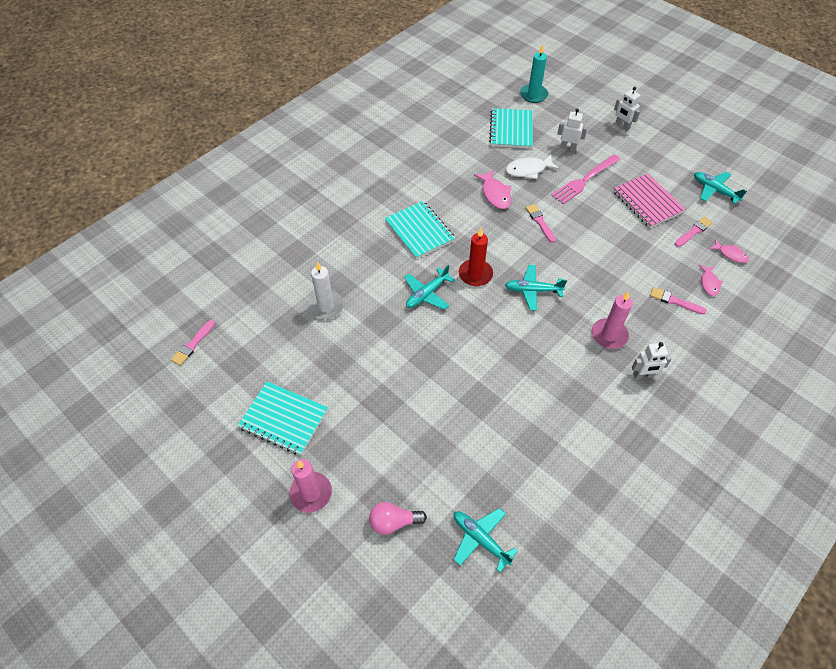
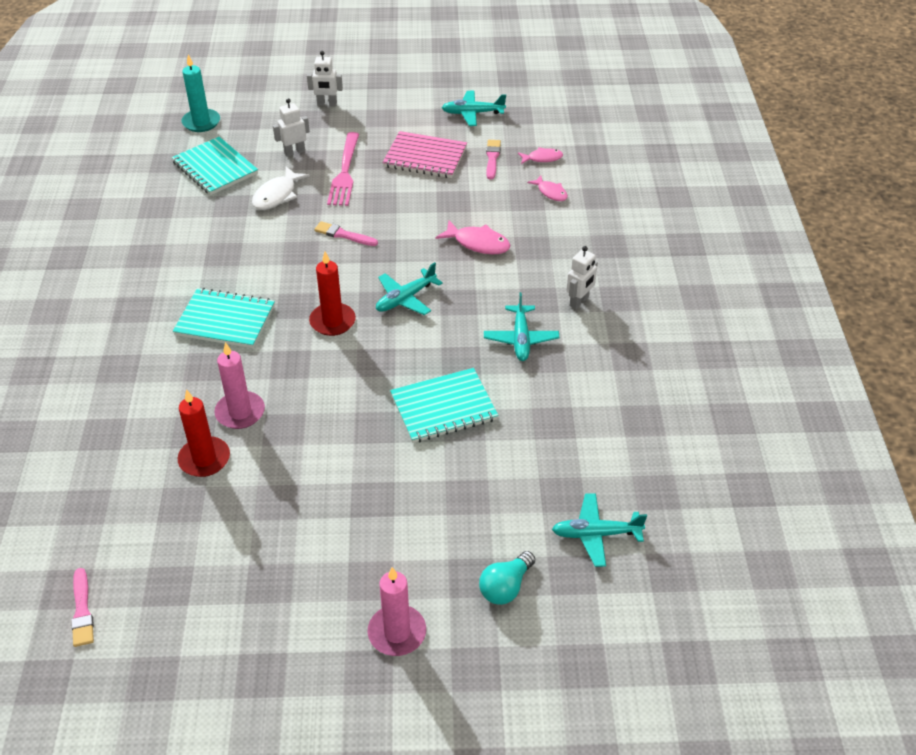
camera: 45 degrees left, 10 degrees down
turquoise notebook [237,381,328,455] -> turquoise notebook moved to [390,368,498,443]
white candle [308,261,344,320] -> red candle [177,389,230,477]
pink light bulb [369,502,427,535] -> turquoise light bulb [479,551,535,605]
turquoise plane [404,265,455,310] -> turquoise plane moved to [484,292,559,361]
pink fish [474,169,511,209] -> pink fish moved to [436,220,510,254]
pink candle [592,291,633,349] -> pink candle moved to [214,342,265,429]
pink brush [650,287,707,315] -> none

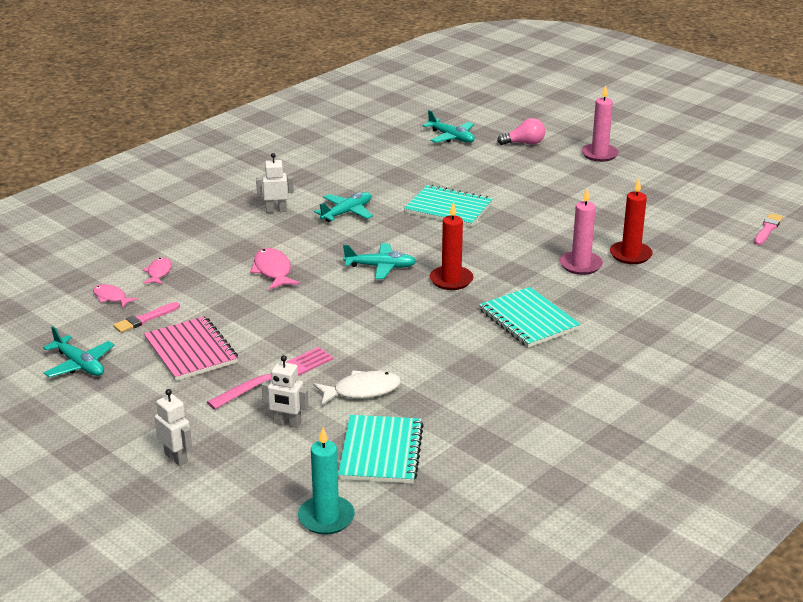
camera: 135 degrees left, 15 degrees down
pink brush [314,221,378,246] -> none
turquoise light bulb [479,551,535,605] -> pink light bulb [497,118,545,145]

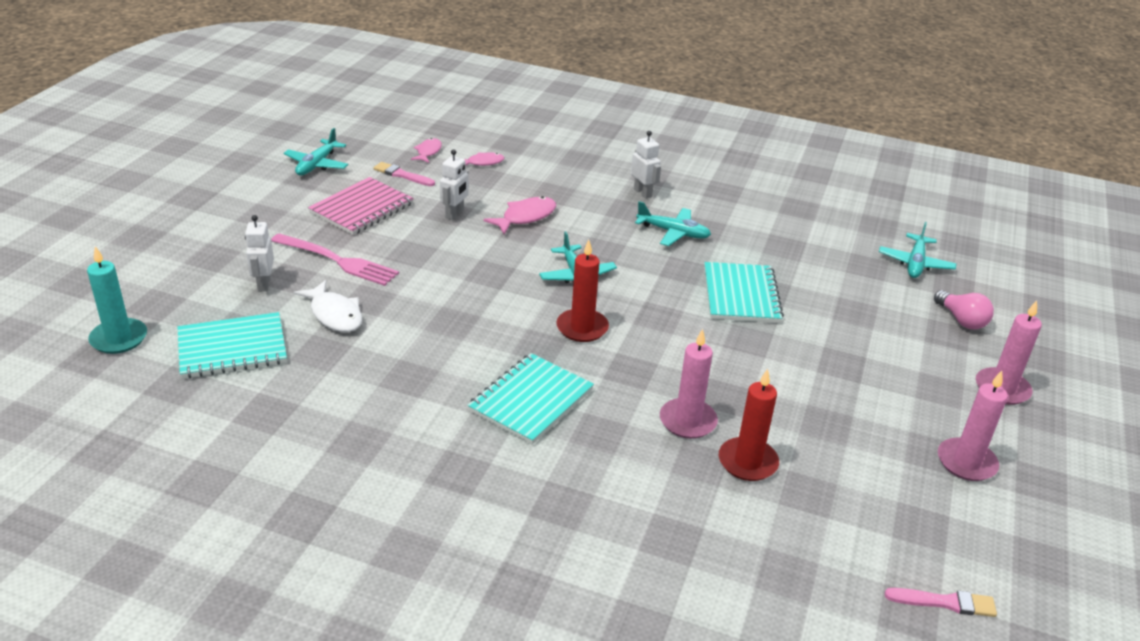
camera: 65 degrees right, 5 degrees up
white robot [155,389,192,466] -> white robot moved to [440,149,469,220]
none -> pink candle [938,371,1008,481]

